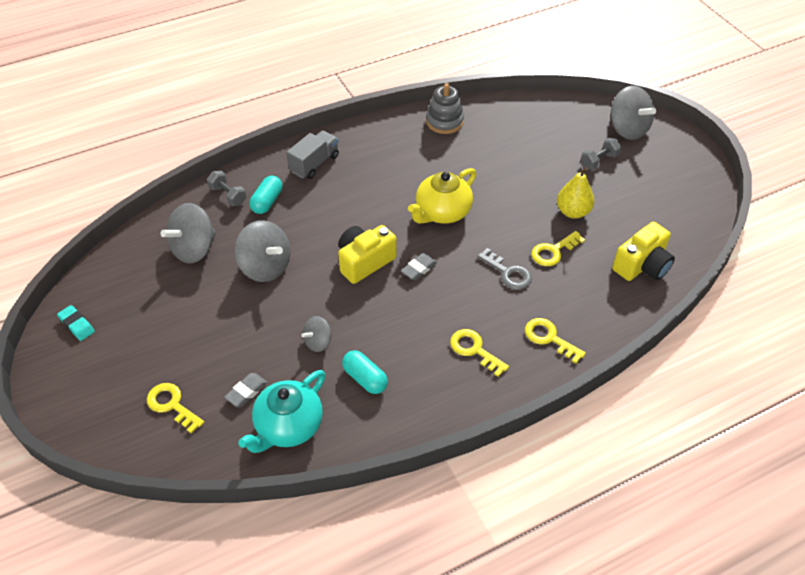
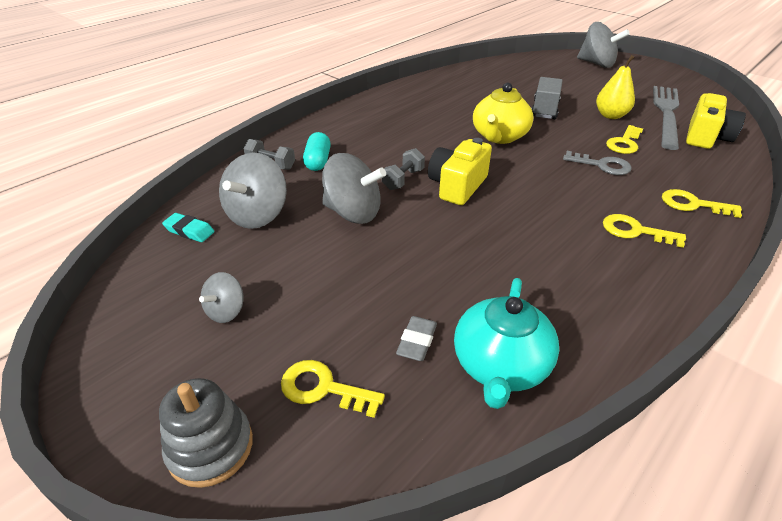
camera: 20 degrees left, 10 degrees down
turquoise eraser [57,305,95,341] -> turquoise eraser moved to [162,213,215,242]
grey truck [286,130,339,179] -> grey truck moved to [531,77,563,119]
grey spinning top [302,316,331,352] -> grey spinning top moved to [199,272,243,323]
turquoise capsule [342,350,388,394] -> none
grey eraser [401,253,437,280] -> none
grey stacking toy [426,83,464,134] -> grey stacking toy moved to [159,378,253,488]
grey dumbbell [581,138,621,170] -> grey dumbbell moved to [382,148,425,190]
none -> grey fork [653,86,679,150]

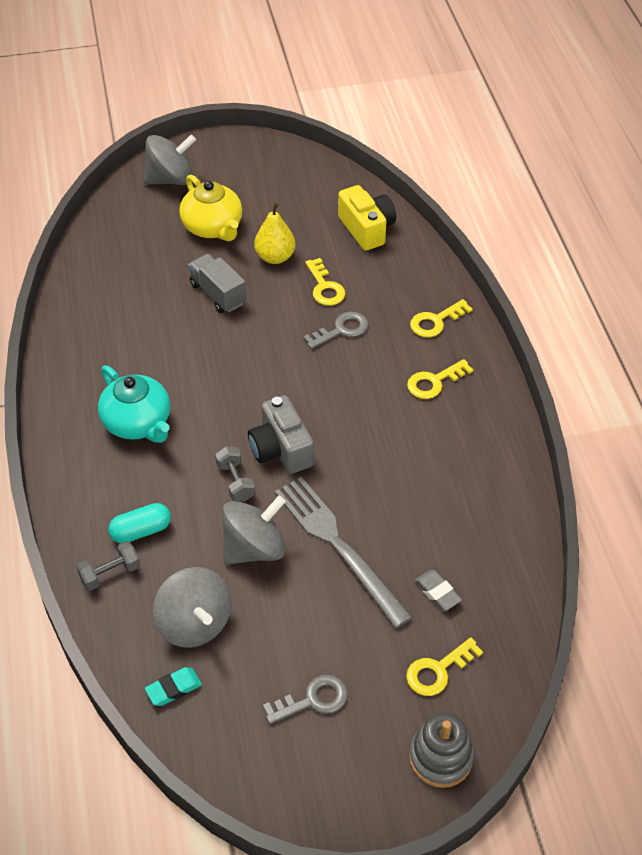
camera: 55 degrees left, 10 degrees up
grey spinning top [199,272,243,323] -> grey key [263,675,348,724]
turquoise capsule [303,132,331,171] -> turquoise capsule turned 60 degrees counterclockwise [108,503,171,543]
yellow camera [428,138,492,205] -> grey camera [248,395,314,474]
turquoise teapot [454,278,559,409] -> turquoise teapot moved to [98,366,170,443]
yellow teapot [473,83,534,144] -> yellow teapot moved to [179,175,242,241]
grey fork [653,86,679,150] -> grey fork moved to [275,477,412,628]

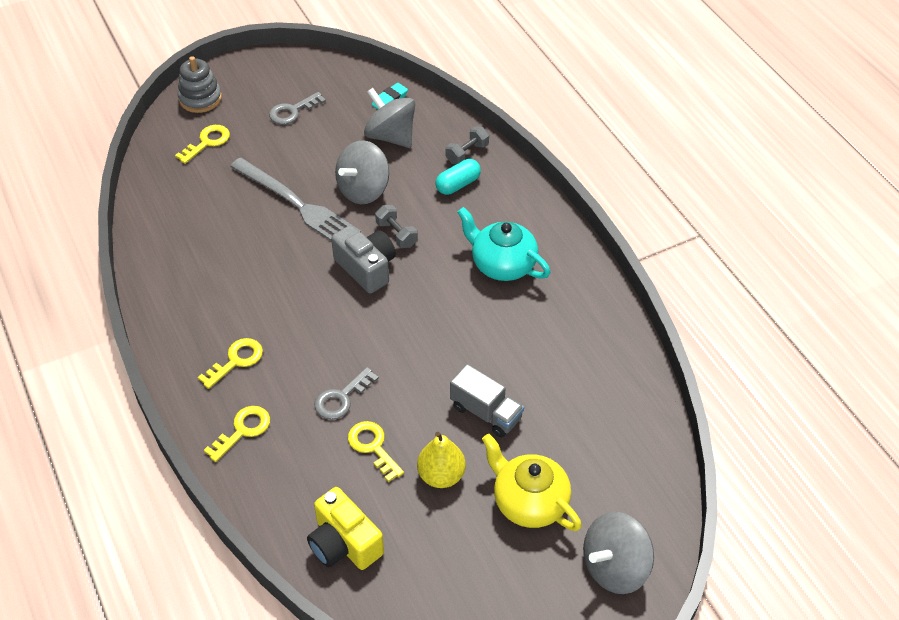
camera: 165 degrees right, 0 degrees up
grey eraser [414,570,462,611] -> none

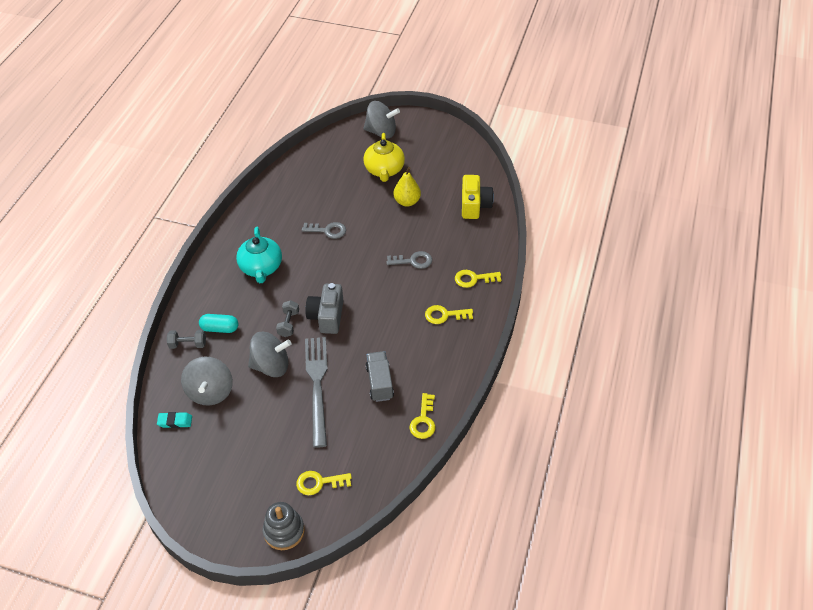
camera: 135 degrees left, 0 degrees up
grey key [269,92,326,125] -> grey key moved to [302,222,346,239]
yellow key [348,421,404,482] -> yellow key moved to [409,393,436,439]
grey truck [450,364,524,438] -> grey truck moved to [366,351,394,402]

